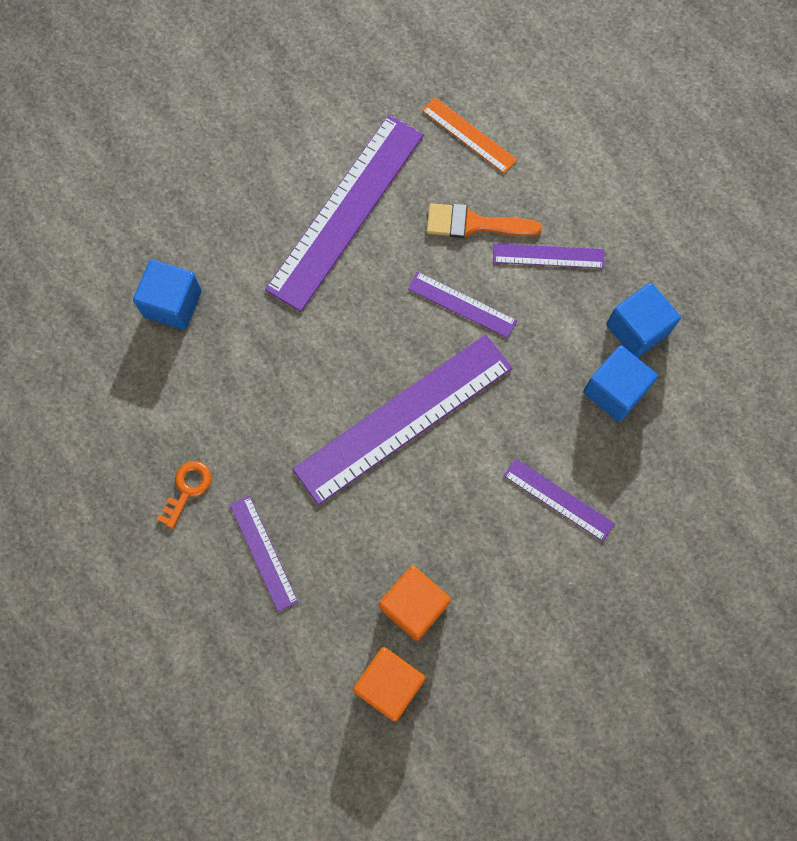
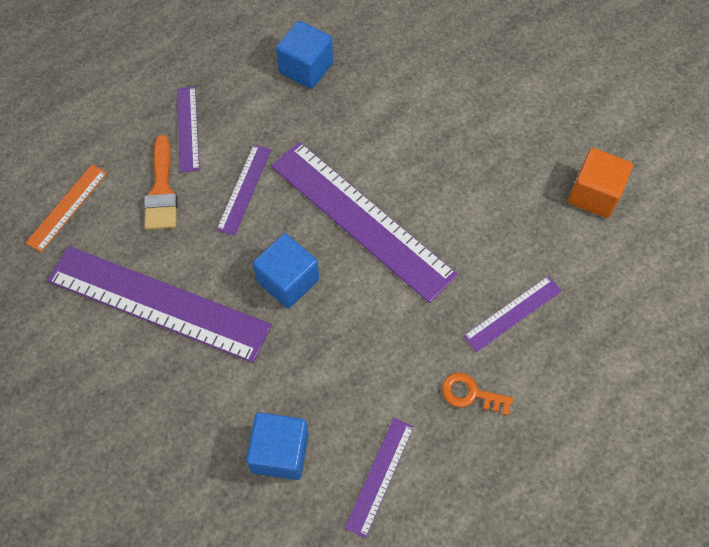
camera: 100 degrees left, 10 degrees down
orange cube [379,566,451,641] -> none
purple ruler [504,458,615,541] -> purple ruler moved to [345,418,414,538]
blue cube [606,283,681,358] -> blue cube moved to [252,233,319,309]

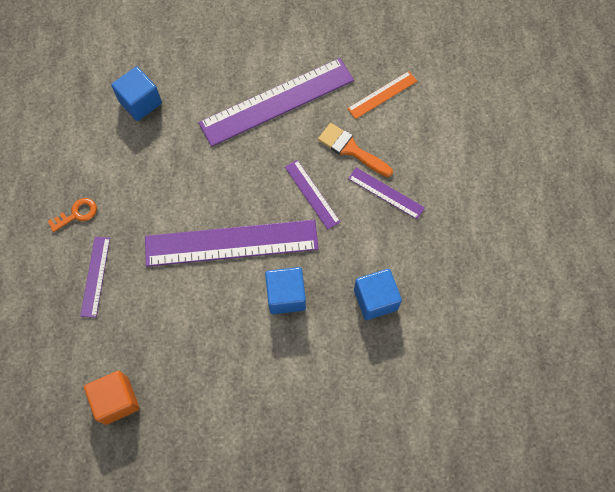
camera: 130 degrees right, 5 degrees up
orange ruler [25,165,107,252] -> orange ruler turned 75 degrees clockwise [347,71,417,119]
blue cube [252,233,319,309] -> blue cube moved to [265,267,306,314]
purple ruler [345,418,414,538] -> none

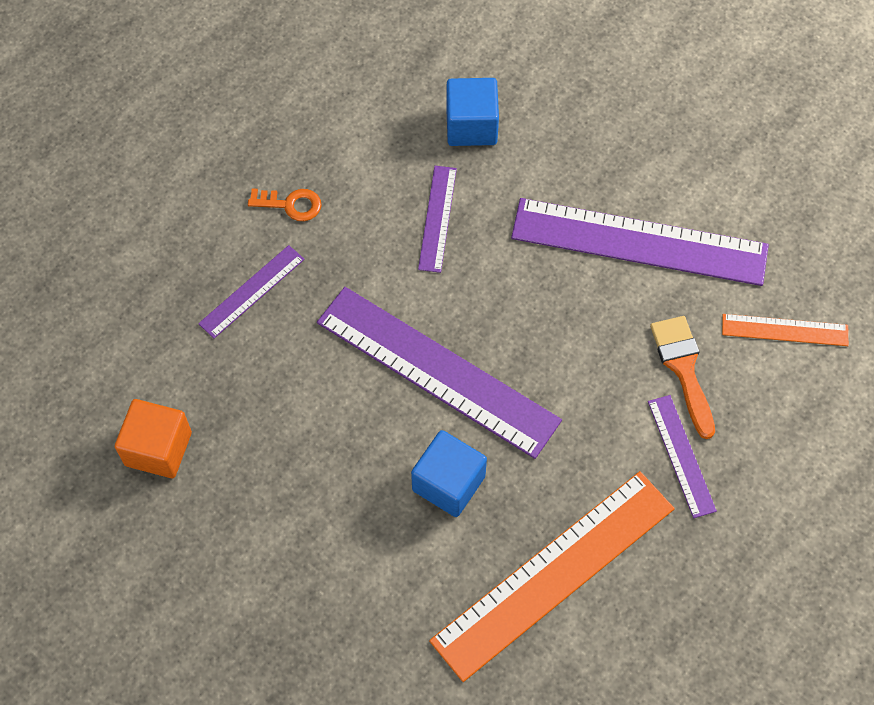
camera: 40 degrees right, 5 degrees down
purple ruler [285,160,340,230] -> purple ruler moved to [418,166,457,273]
blue cube [354,269,402,320] -> orange ruler [429,471,675,682]

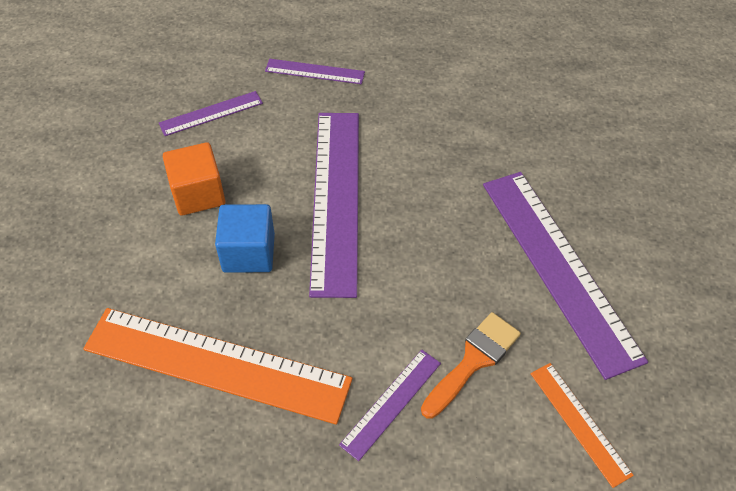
camera: 55 degrees right, 10 degrees down
orange cube [115,399,192,478] -> orange cube moved to [163,142,225,216]
orange key [248,188,322,221] -> none
purple ruler [418,166,457,273] -> purple ruler moved to [159,91,263,136]
blue cube [446,78,499,146] -> none

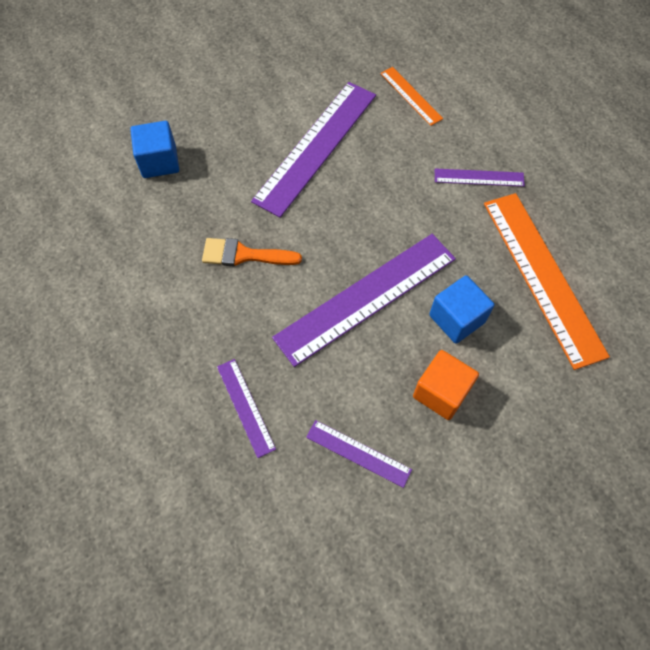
camera: 125 degrees left, 10 degrees up
orange brush [421,312,521,419] -> orange brush moved to [202,238,302,266]
orange ruler [531,363,634,488] -> orange ruler turned 60 degrees counterclockwise [380,67,443,126]
none -> blue cube [130,121,179,178]

